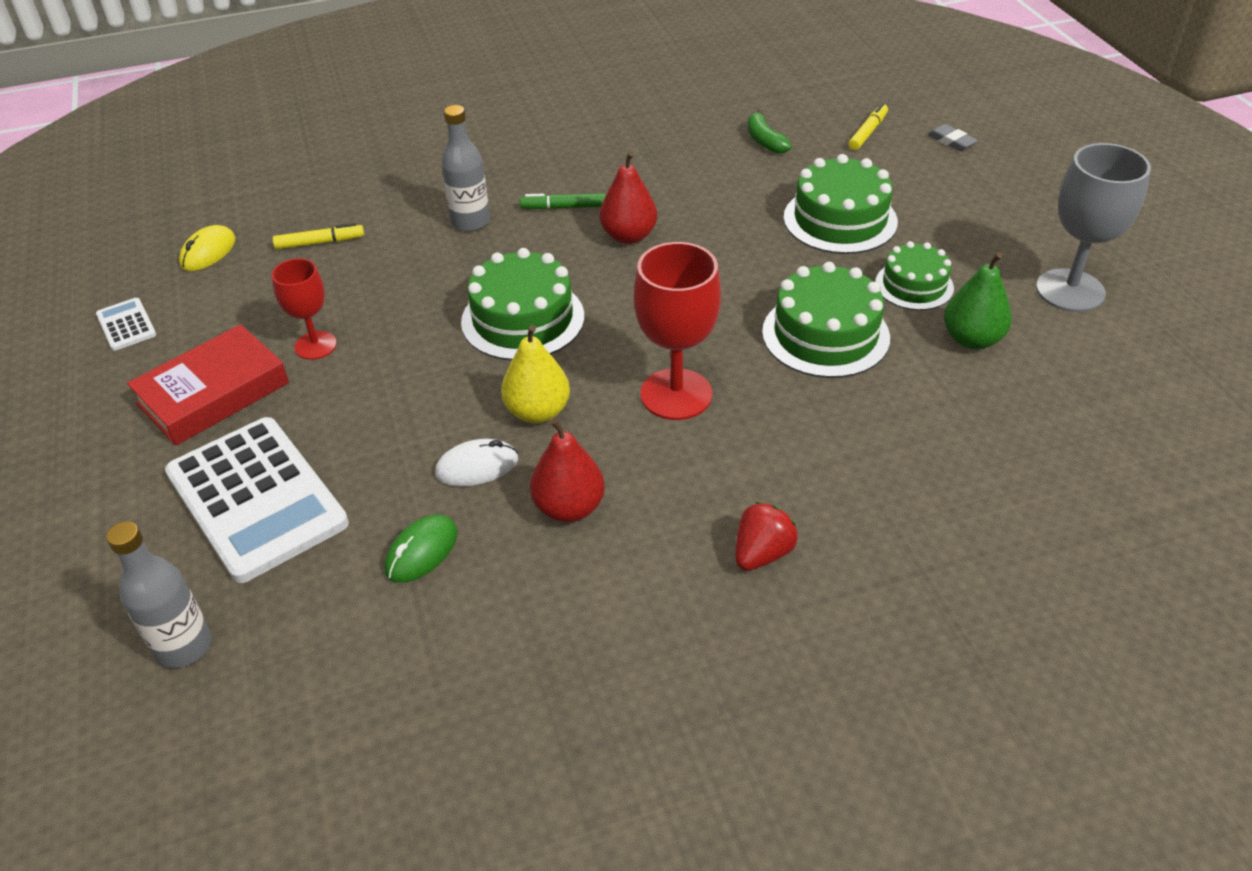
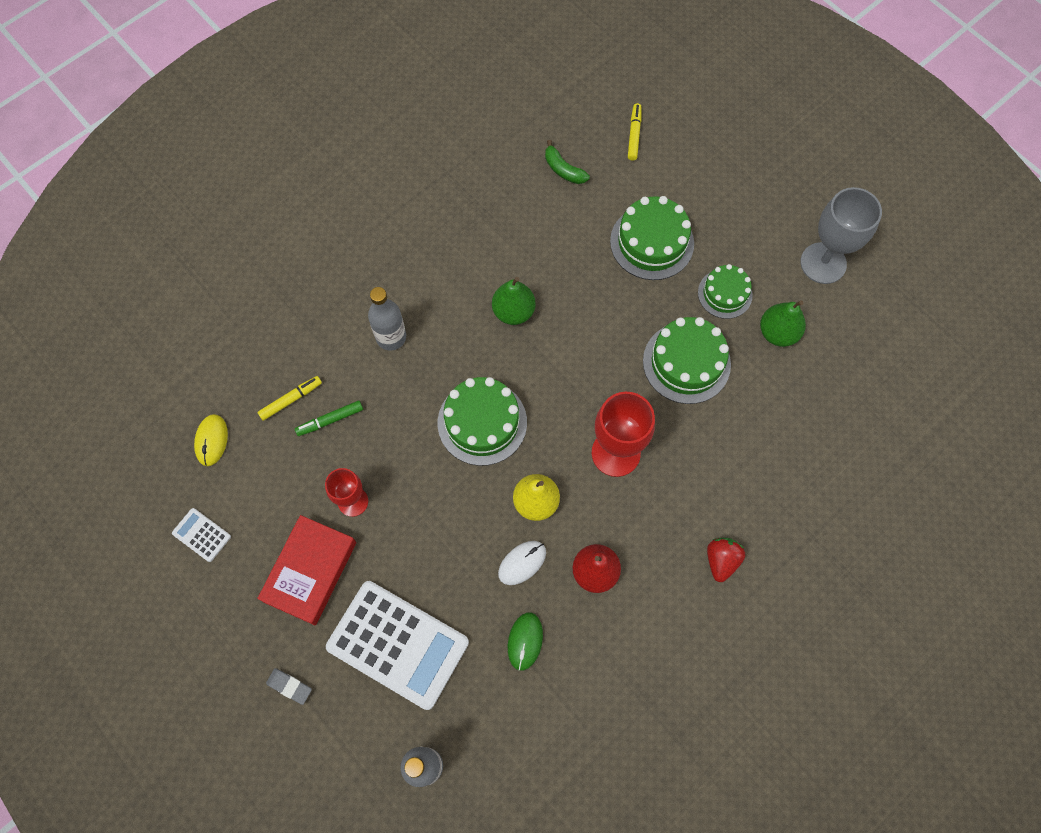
camera: 25 degrees left, 25 degrees up
green marker [520,193,606,209] -> green marker moved to [295,401,363,436]
red pear [600,152,657,244] -> green pear [492,277,536,325]
grey eraser [928,124,978,151] -> grey eraser moved to [266,668,312,705]

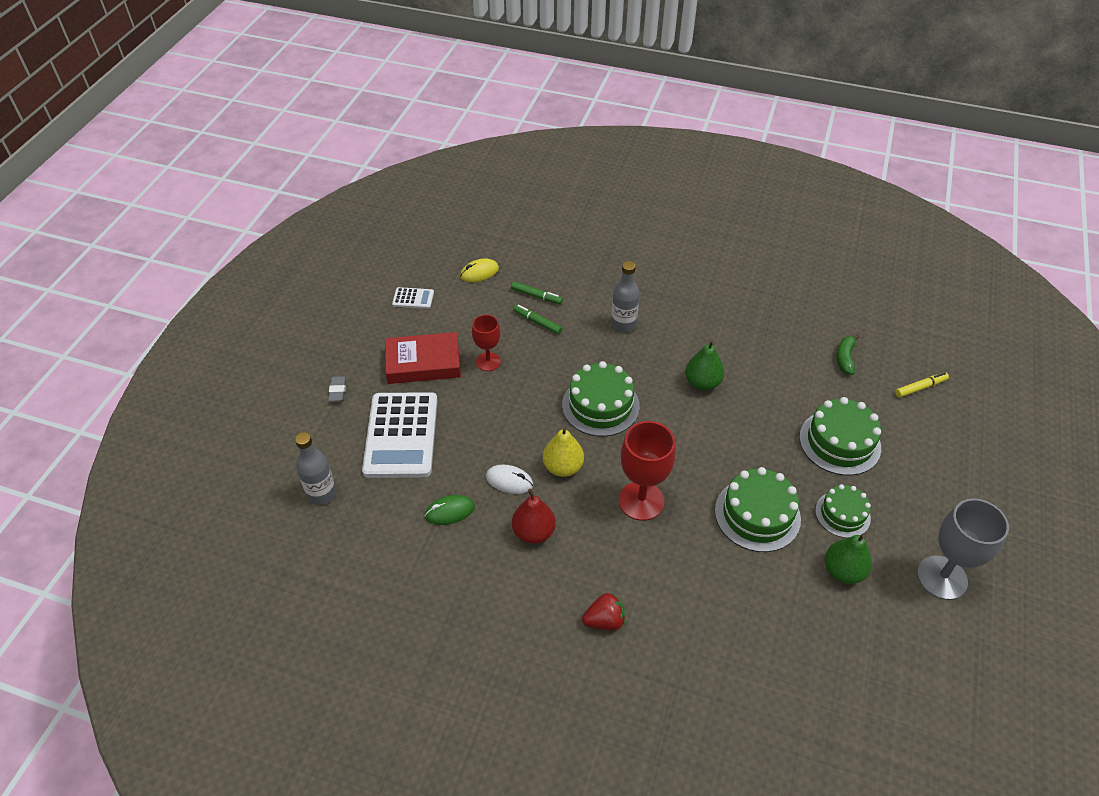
camera: 60 degrees right, 20 degrees down
white calculator [172,508,231,562] -> white calculator turned 90 degrees clockwise [392,287,434,309]
yellow marker [258,376,322,421] -> green marker [511,281,563,304]

